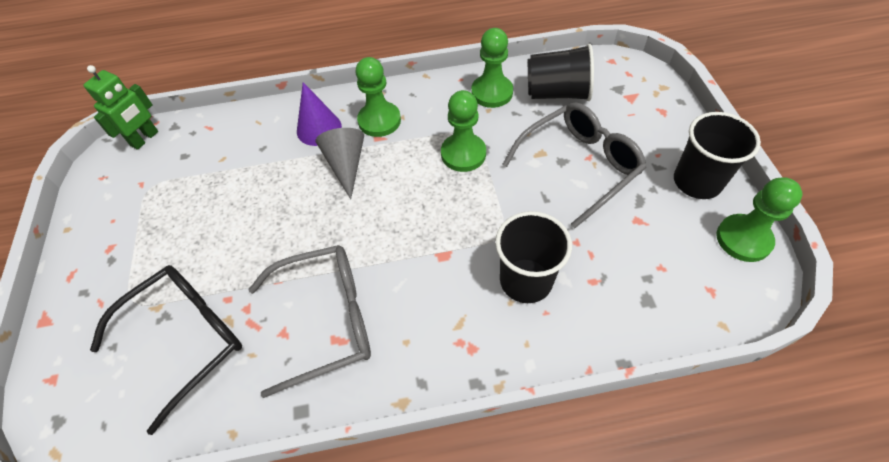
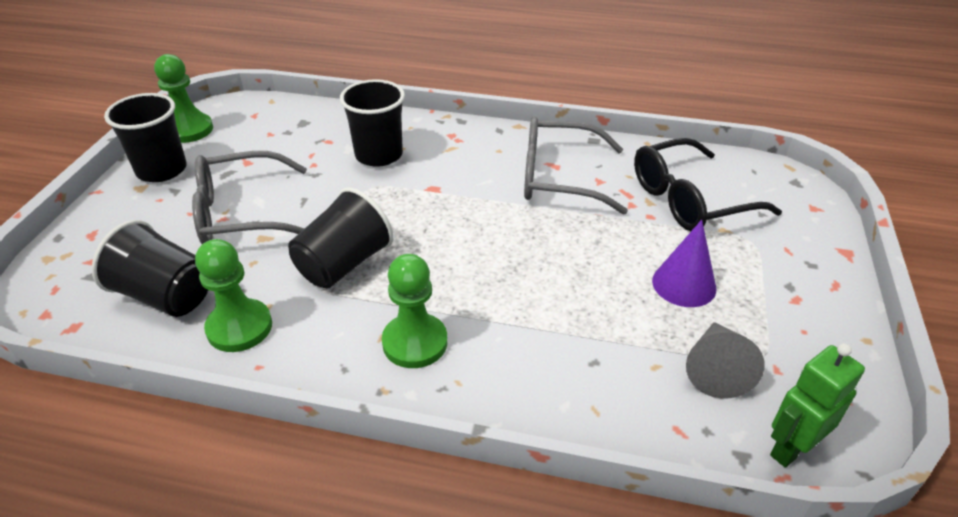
camera: 160 degrees left, 15 degrees down
purple cone [297,82,342,146] -> purple cone moved to [652,220,716,307]
grey cone [316,128,364,199] -> grey cone moved to [686,322,765,399]
green pawn [441,90,486,172] -> black cup [288,188,394,288]

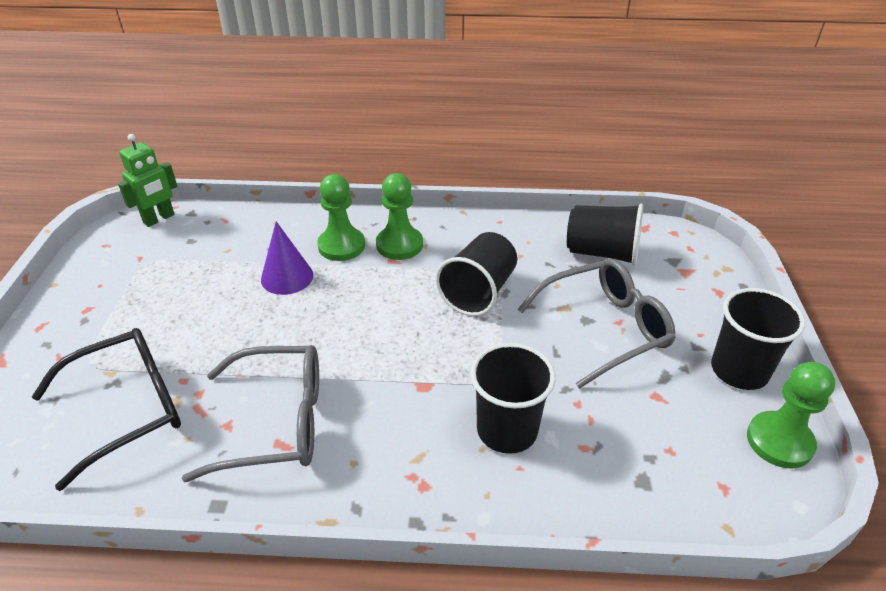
camera: 170 degrees right, 0 degrees up
green pawn [195,239,272,352] -> green pawn moved to [317,174,365,261]
purple cone [652,220,716,307] -> purple cone moved to [261,221,313,295]
grey cone [686,322,765,399] -> none

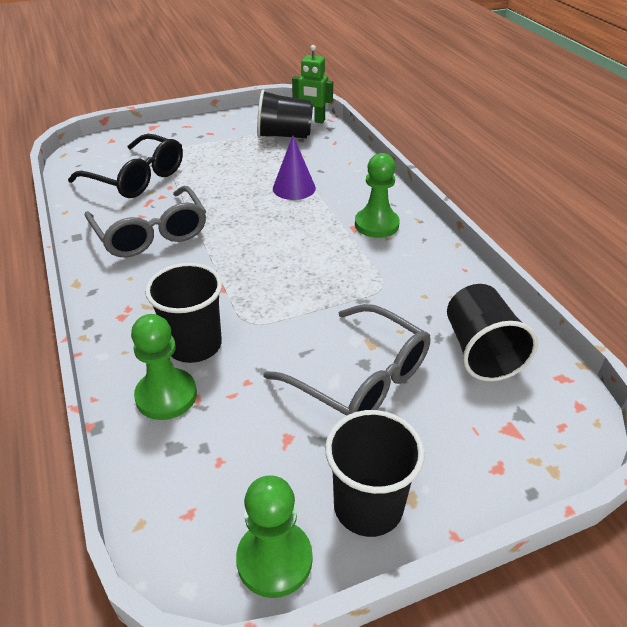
camera: 65 degrees right, 0 degrees up
green pawn [317,174,365,261] -> green pawn moved to [131,314,197,420]
black cup [435,232,517,316] -> black cup moved to [257,89,313,138]

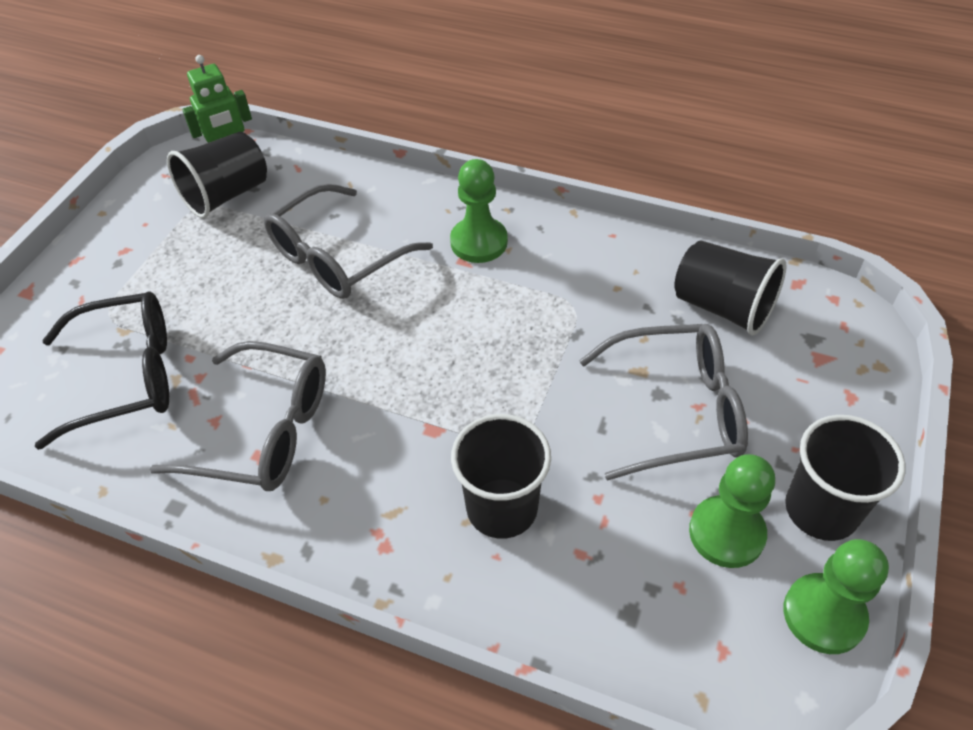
camera: 45 degrees left, 10 degrees up
green pawn [131,314,197,420] -> green pawn moved to [689,454,775,568]
purple cone [273,136,316,200] -> grey glasses [264,184,433,299]

